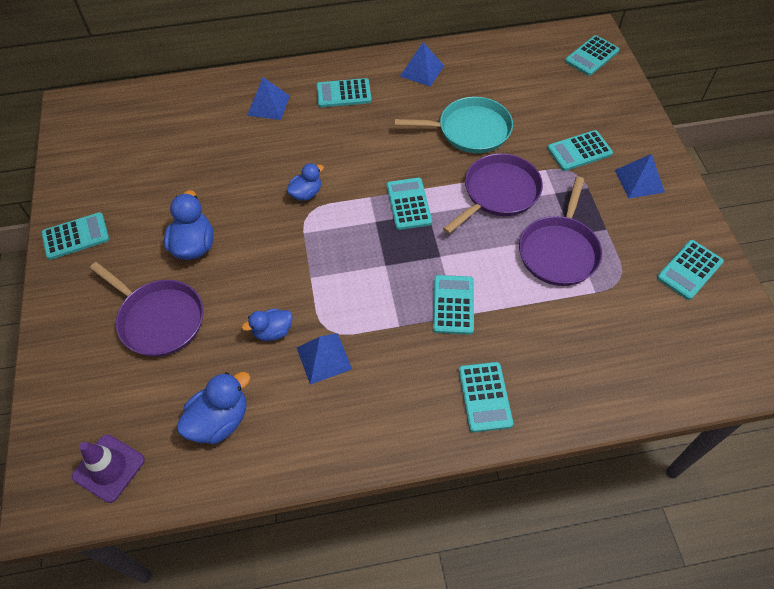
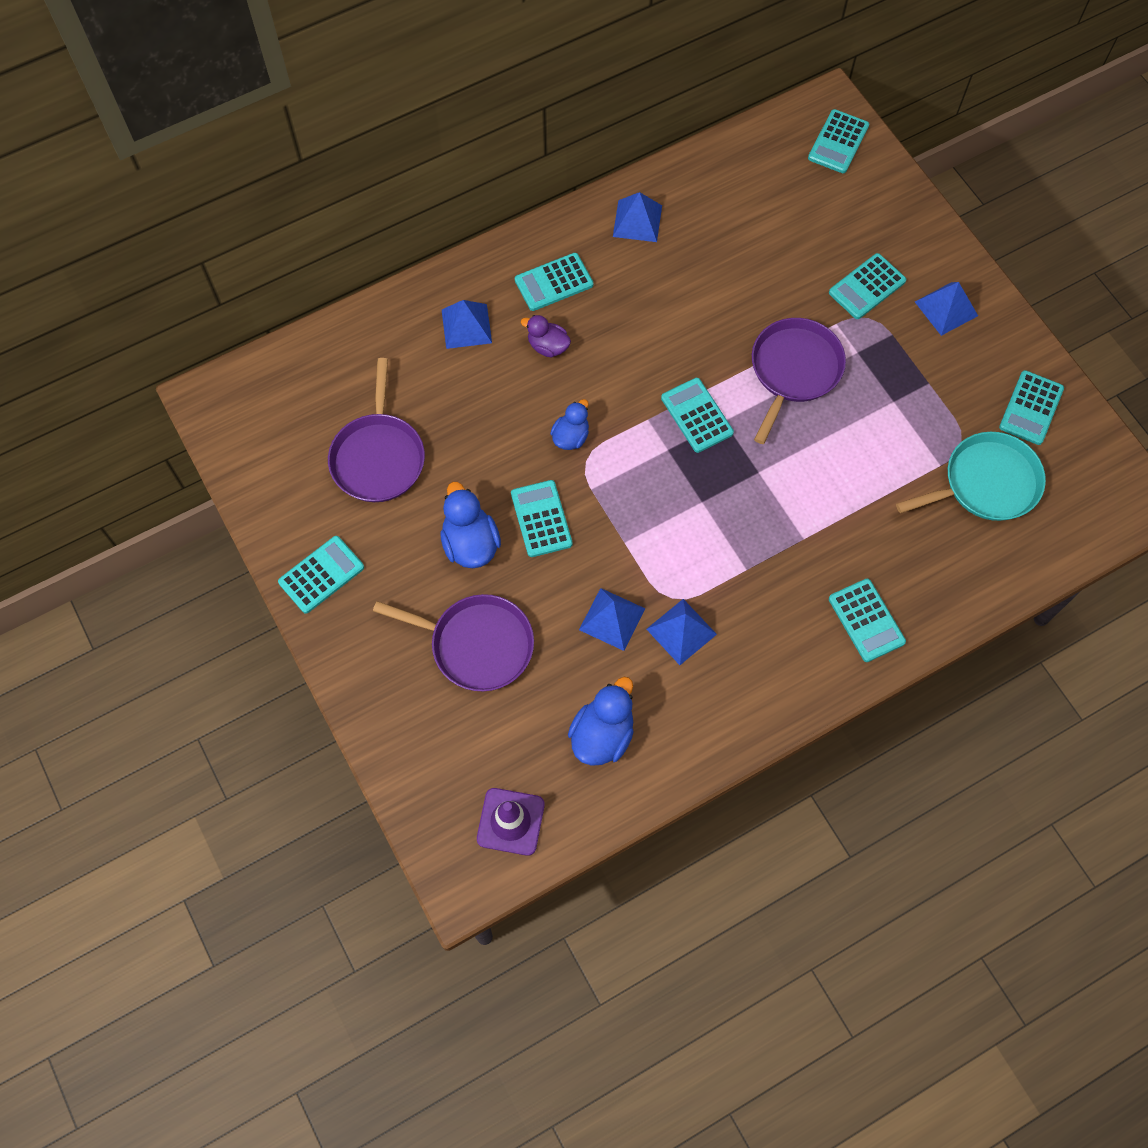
camera: 20 degrees left, 10 degrees up
blue duck [242,308,293,341] -> blue pyramid [579,588,646,651]
turquoise pan [394,97,513,153] -> turquoise pan moved to [896,432,1046,521]
turquoise calculator [433,275,474,335] -> turquoise calculator moved to [511,480,573,557]
purple pan [519,177,602,286] -> purple pan moved to [328,358,425,502]
none -> purple duck [521,315,571,357]

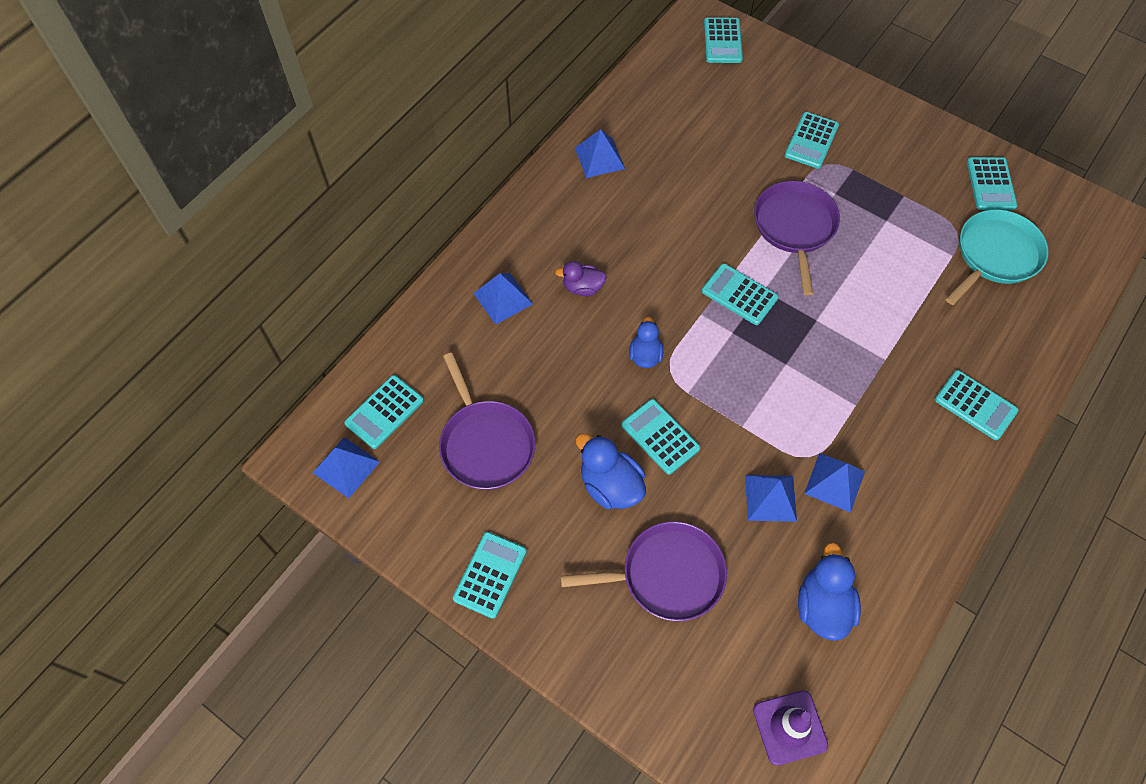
camera: 25 degrees left, 5 degrees down
turquoise calculator [515,253,593,311] -> turquoise calculator moved to [344,375,424,449]
blue pyramid [915,282,978,336] -> blue pyramid moved to [313,437,380,498]

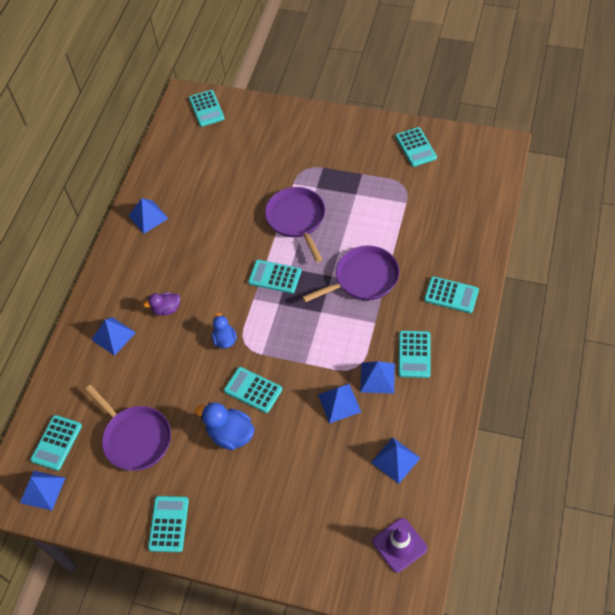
camera: 15 degrees left, 5 degrees down
purple pan [560,521,727,621] -> purple pan moved to [302,246,400,302]
turquoise calculator [784,112,839,169] -> turquoise calculator moved to [398,331,430,378]
blue duck [798,542,861,641] -> blue pyramid [371,437,420,484]
turquoise pan [946,209,1048,305] -> none

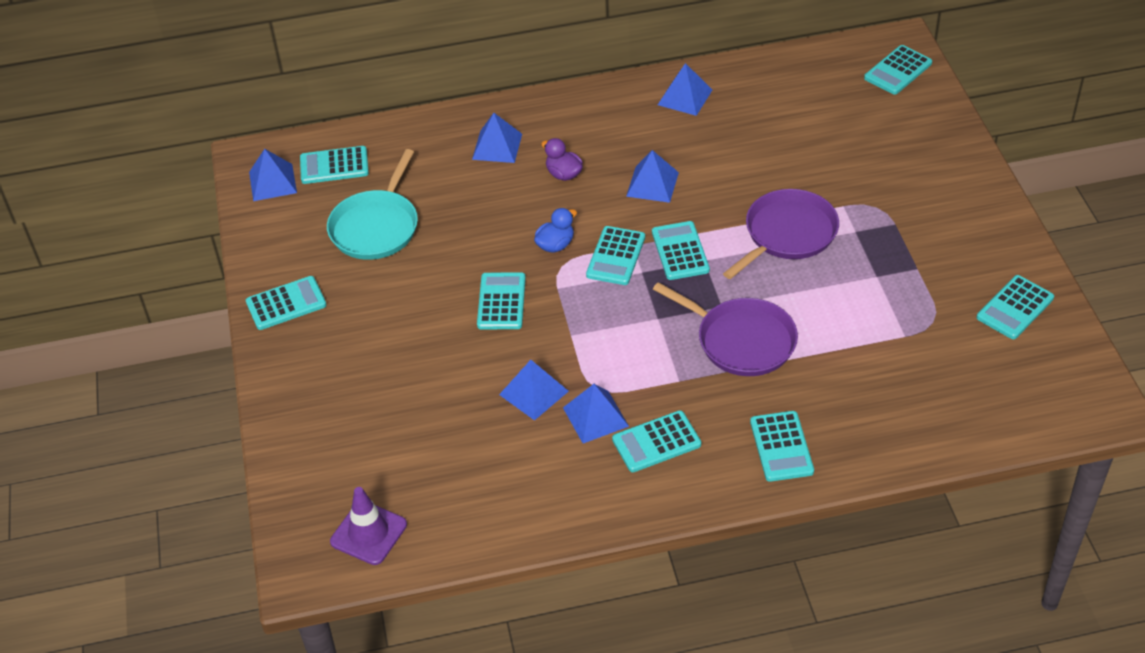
camera: 60 degrees right, 10 degrees down
purple pan [85,385,171,471] -> turquoise pan [327,149,418,260]
blue duck [195,402,255,450] -> none
blue pyramid [371,437,420,484] -> blue pyramid moved to [626,150,679,203]
none -> turquoise calculator [586,226,645,285]

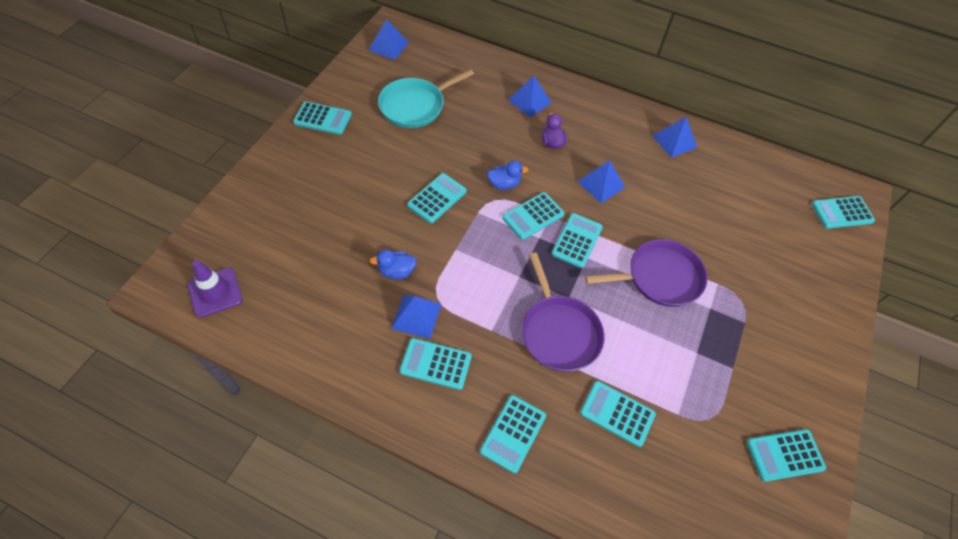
camera: 30 degrees right, 10 degrees up
turquoise calculator [300,146,369,184] -> turquoise calculator moved to [580,381,656,447]
blue pyramid [499,360,569,421] -> blue duck [370,249,417,279]

